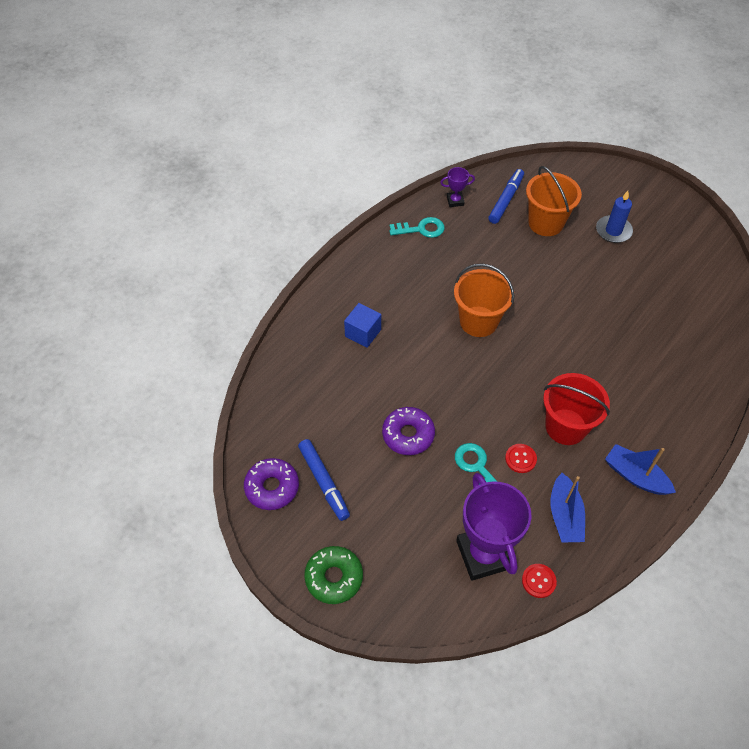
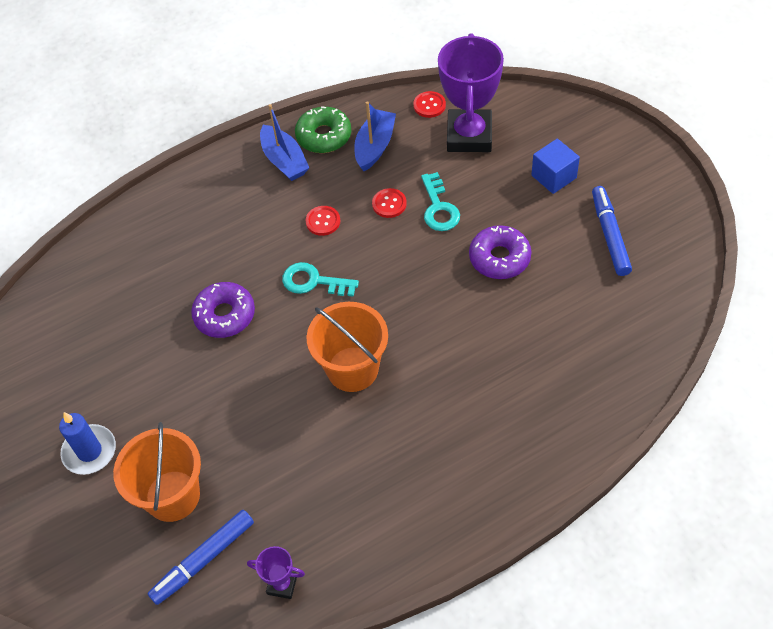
camera: 155 degrees left, 0 degrees up
purple donut [244,458,299,510] -> purple donut moved to [191,282,255,338]
green donut [304,546,363,604] -> green donut moved to [295,106,351,153]
blue cube [344,303,381,348] -> blue cube moved to [531,138,580,194]
turquoise key [390,217,445,238] -> turquoise key moved to [282,262,359,297]
red bucket [543,373,610,445] -> red button [305,206,340,236]

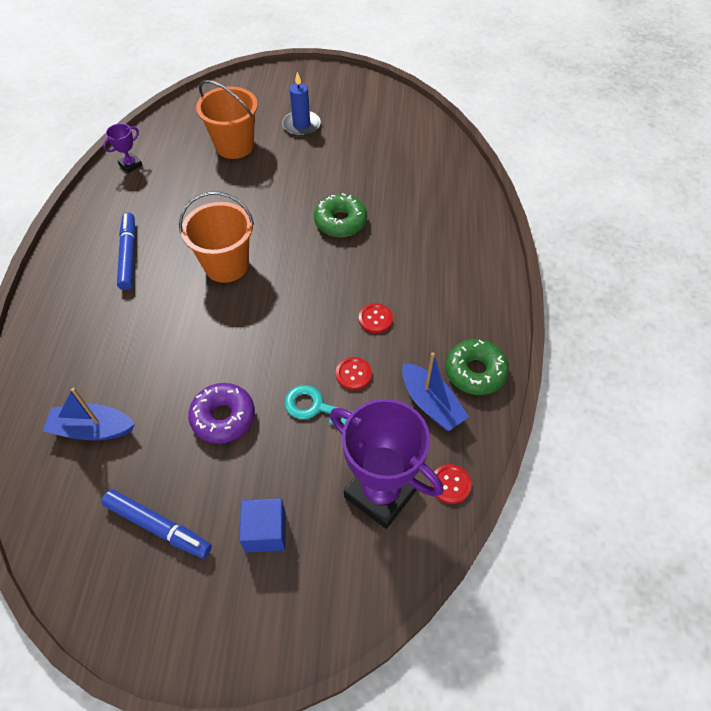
camera: 120 degrees right, 0 degrees up
blue marker [148,510,254,605] -> blue marker moved to [117,212,136,290]
purple donut [191,282,255,338] -> green donut [314,193,367,237]
blue boat [260,104,309,181] -> blue boat moved to [43,388,135,441]
turquoise key [282,262,359,297] -> none

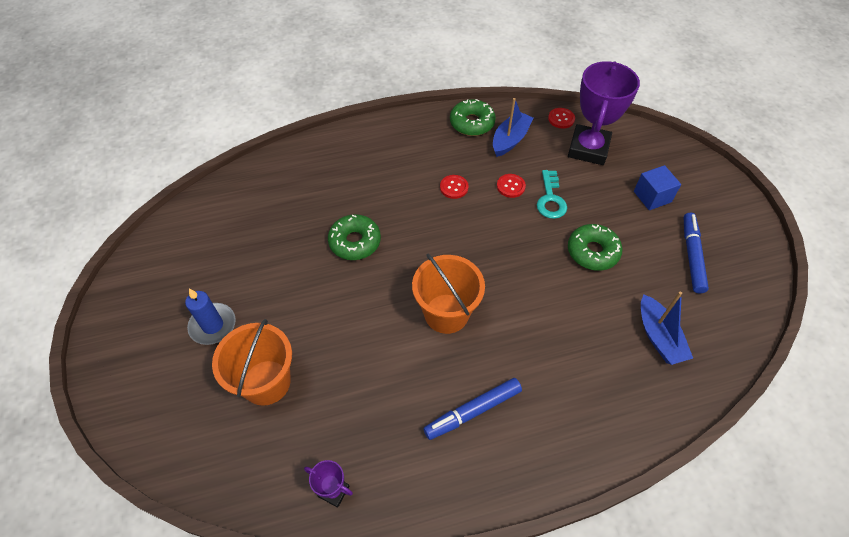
camera: 110 degrees left, 0 degrees up
purple donut [188,383,255,444] -> green donut [568,224,622,271]

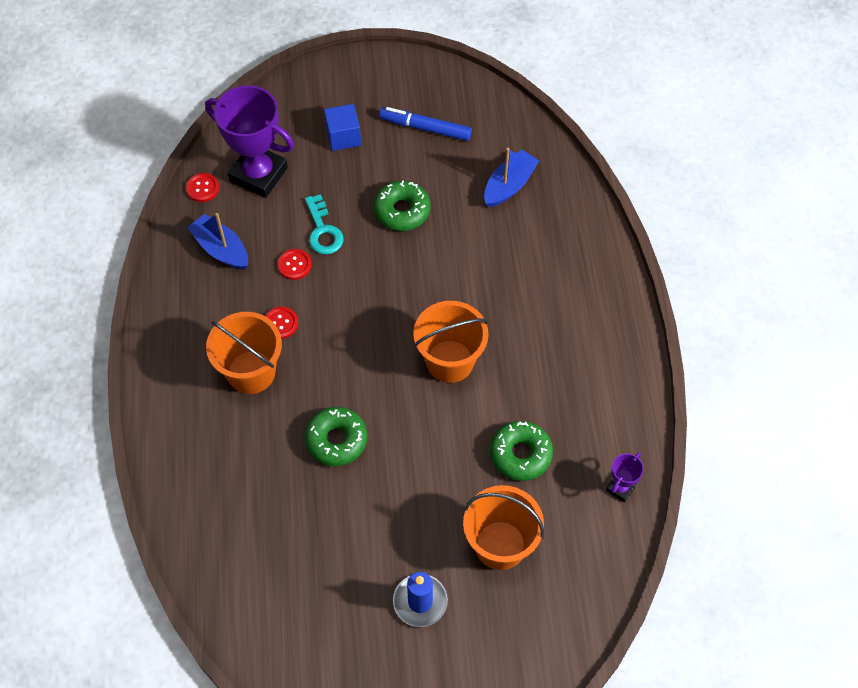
camera: 80 degrees left, 5 degrees up
blue marker [423,378,522,440] -> none
green donut [450,99,496,136] -> green donut moved to [490,421,553,481]
turquoise key [537,170,567,219] -> turquoise key turned 60 degrees clockwise [305,194,343,254]
blue boat [641,292,693,365] -> blue boat turned 45 degrees counterclockwise [484,148,539,207]
none -> orange bucket [206,312,282,394]

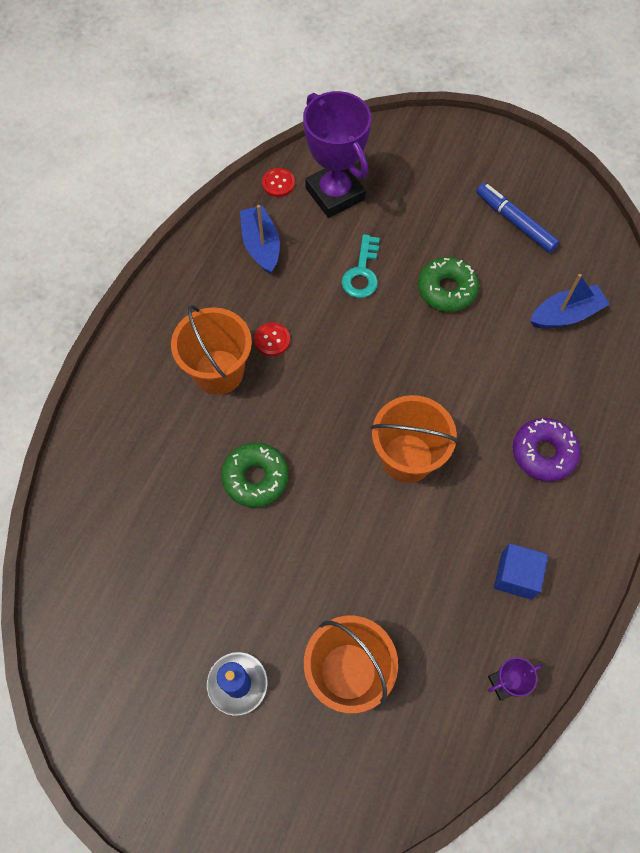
camera: 30 degrees right, 5 degrees up
red button [277,249,312,280] -> none
blue cube [324,104,361,151] -> blue cube moved to [494,543,548,600]
green donut [490,421,553,481] -> none
none -> purple donut [513,418,581,481]

